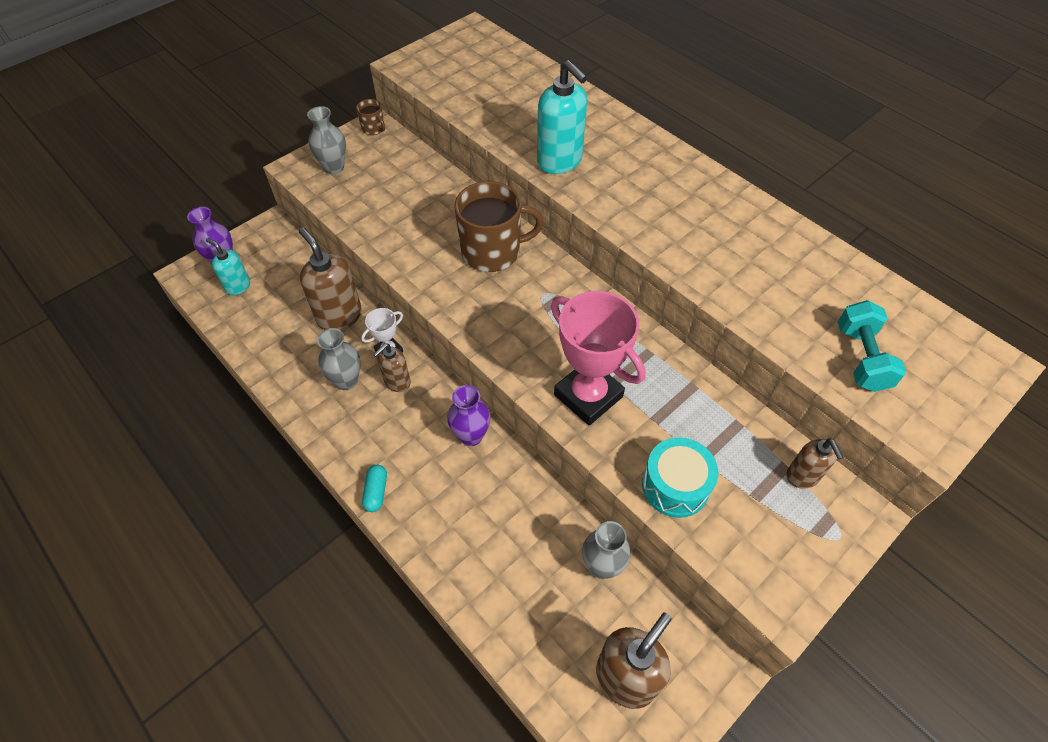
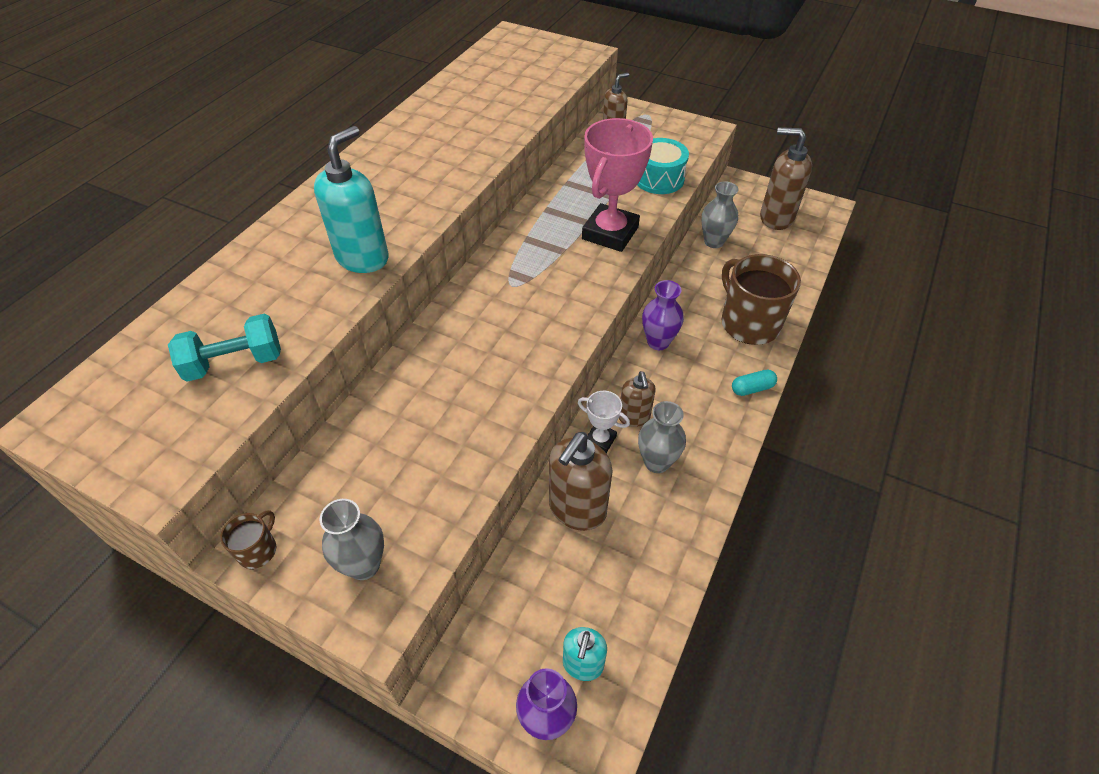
camera: 110 degrees left, 5 degrees down
brown soap dispenser [373,344,411,392] -> brown soap dispenser turned 60 degrees clockwise [619,371,656,427]
brown mug [455,181,544,272] -> brown mug moved to [721,254,801,345]
turquoise dumbbell [838,300,906,392] -> turquoise dumbbell moved to [168,314,281,382]

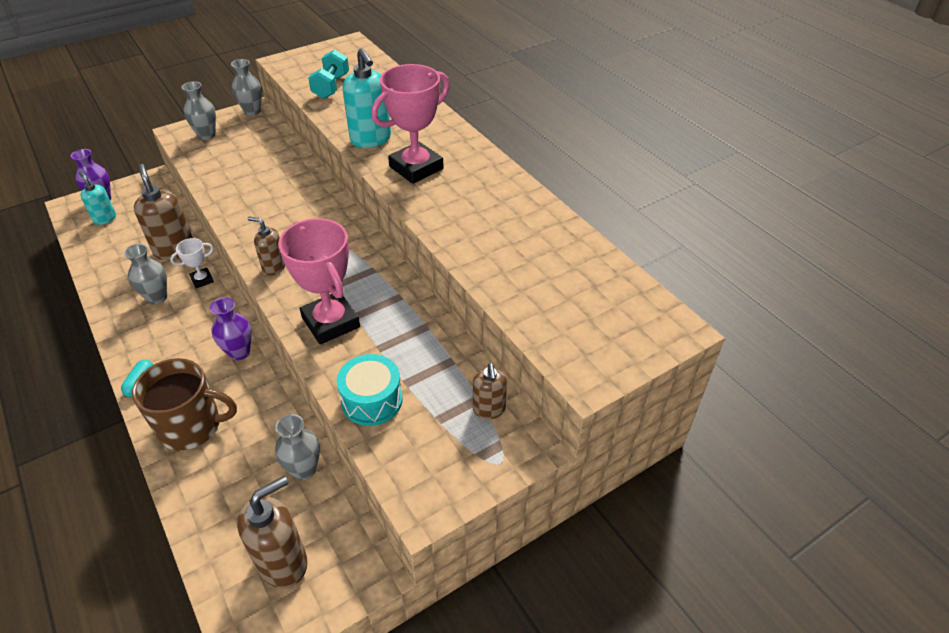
camera: 120 degrees right, 5 degrees down
brown mug [220,510,276,569] -> grey vase [231,59,262,116]
brown soap dispenser [619,371,656,427] -> brown soap dispenser moved to [247,217,285,276]
none -> pink trophy [371,64,450,184]

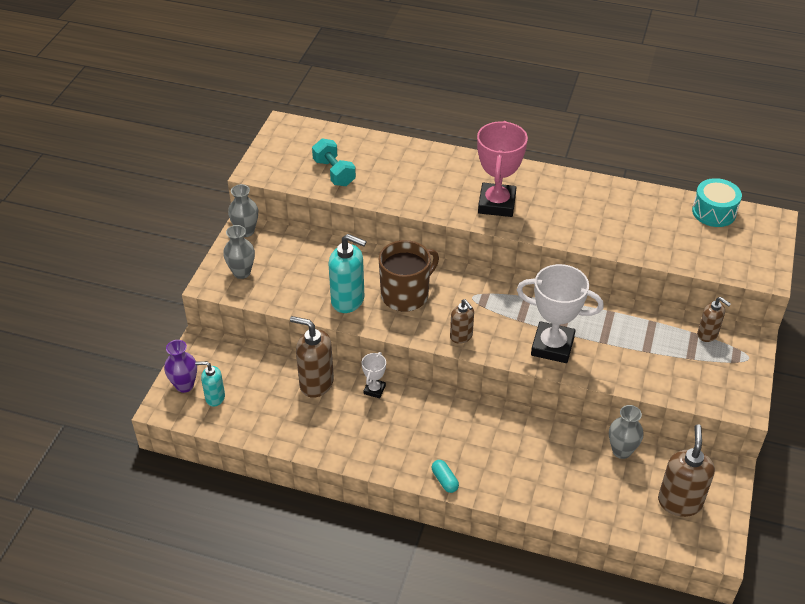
camera: 40 degrees left, 0 degrees up
grey vase [124,244,167,305] -> none
brown mug [132,358,237,450] -> brown mug moved to [379,240,439,312]
purple vase [210,297,252,360] -> none
brown soap dispenser [247,217,285,276] -> brown soap dispenser turned 105 degrees counterclockwise [450,299,474,344]
pink trophy [278,218,360,345] -> white trophy [517,264,604,363]
turquoise drum [337,354,402,426] -> turquoise drum moved to [692,178,742,227]
turquoise soap dispenser [343,48,391,148] -> turquoise soap dispenser moved to [329,234,366,313]

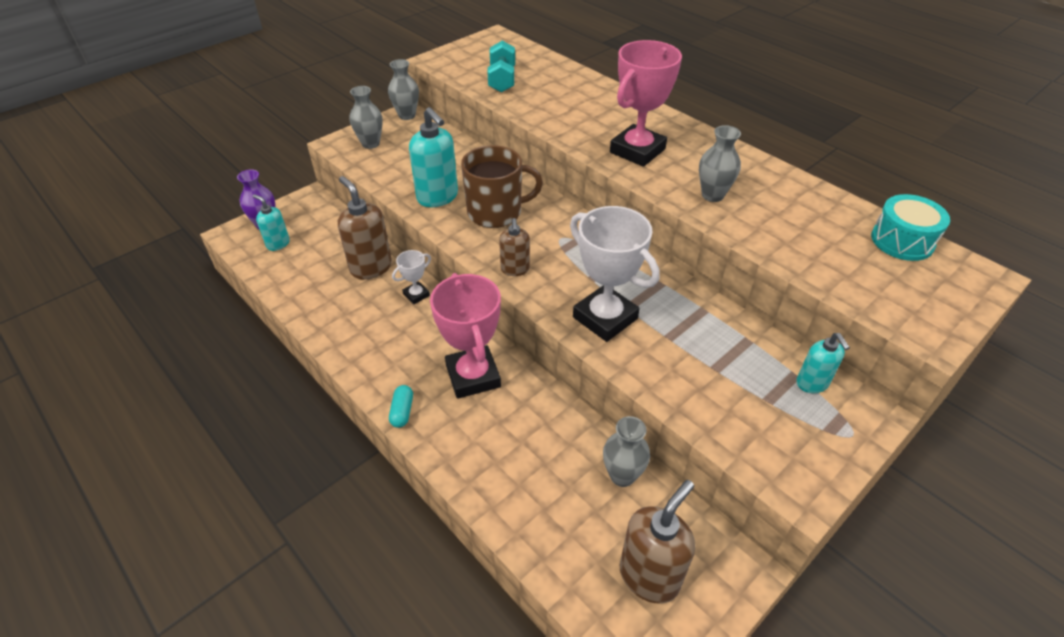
camera: 30 degrees right, 0 degrees up
brown soap dispenser [697,297,731,342] -> turquoise soap dispenser [796,333,850,393]
none -> pink trophy [430,273,501,399]
none -> grey vase [699,125,741,202]

